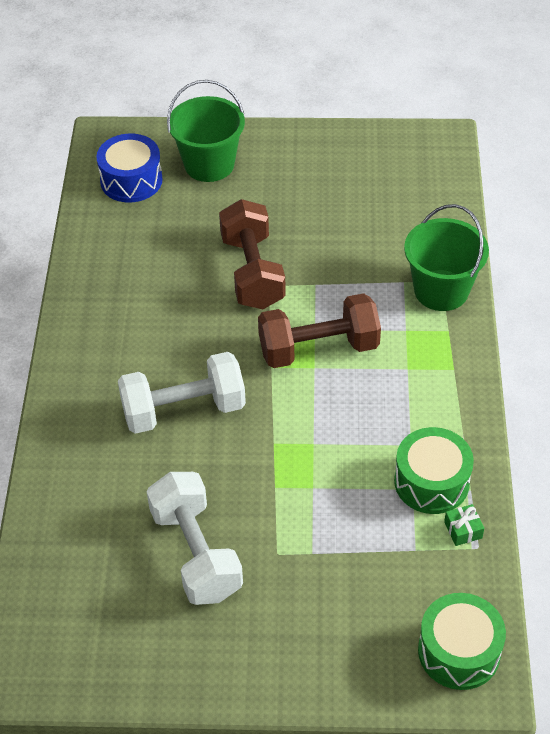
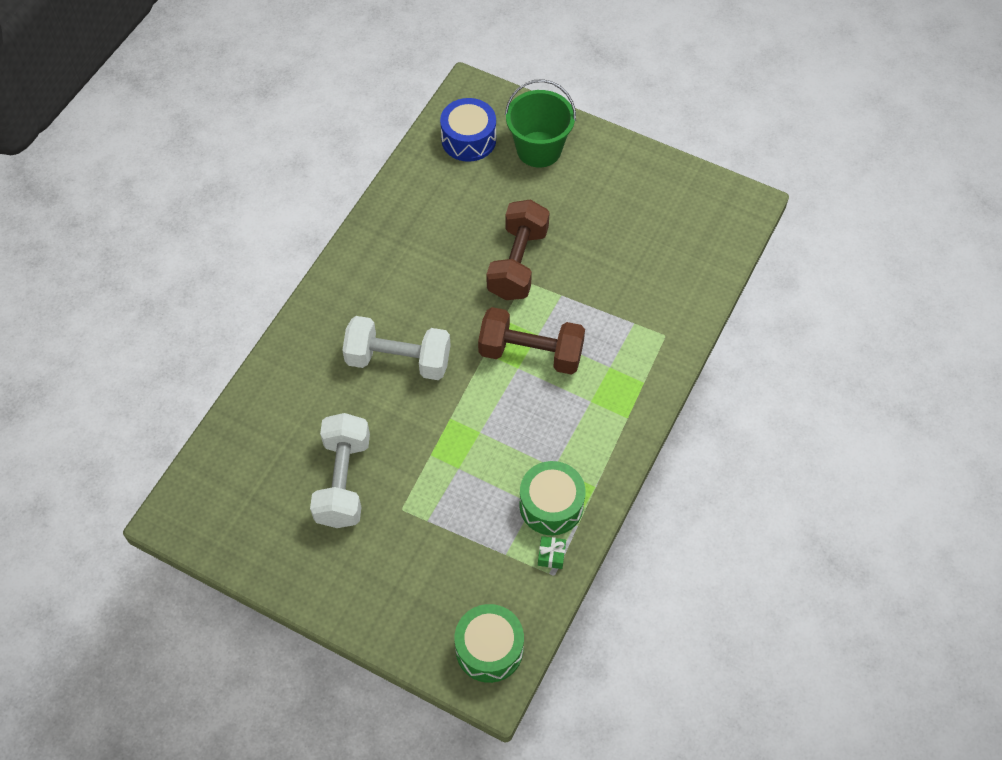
camera: 25 degrees right, 10 degrees up
green bucket [404,204,489,311] -> none

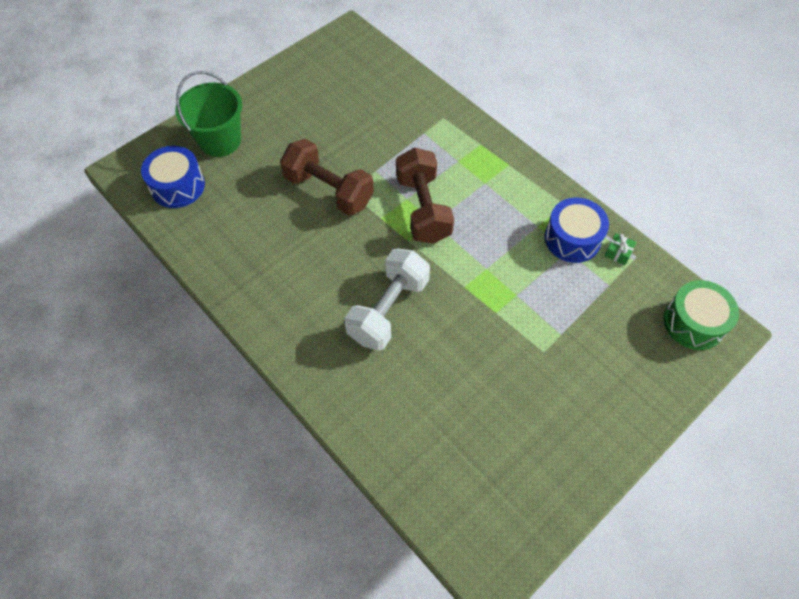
camera: 70 degrees left, 0 degrees up
white dumbbell [310,413,370,528] -> none
brown dumbbell [478,307,585,375] -> brown dumbbell turned 45 degrees counterclockwise [396,148,454,244]
green drum [519,461,586,535] -> blue drum [545,198,609,263]

